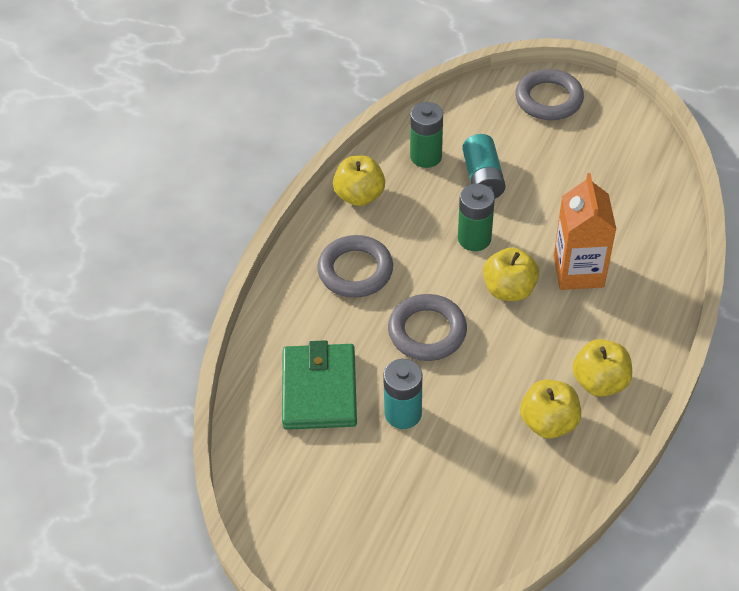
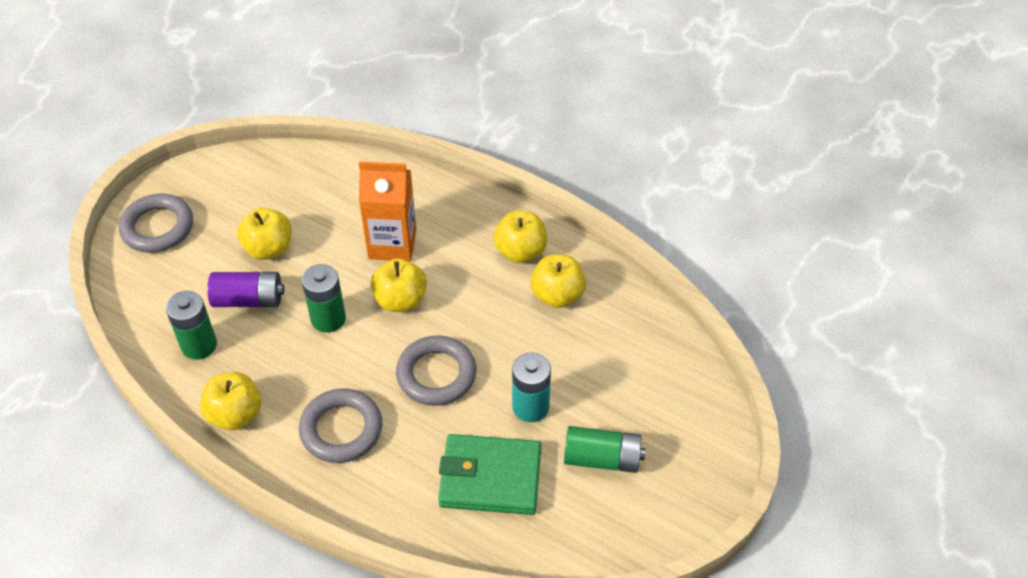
camera: 85 degrees left, 0 degrees up
turquoise battery [462,134,506,198] -> purple battery [207,272,284,307]
none -> yellow apple [237,208,292,260]
none -> green battery [564,426,645,473]

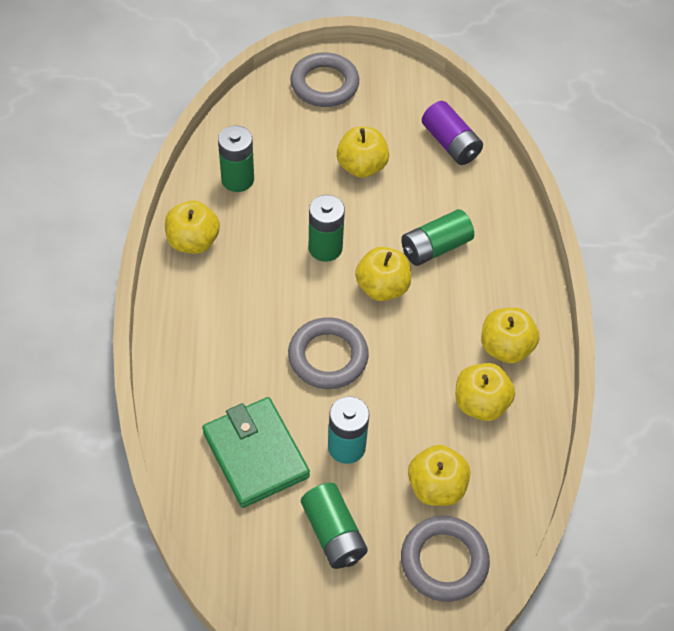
camera: 55 degrees right, 5 degrees up
purple battery [207,272,284,307] -> purple battery moved to [422,101,483,165]
grey ring [299,388,383,463] -> grey ring moved to [401,516,490,602]
orange carton [359,161,417,262] -> green battery [401,209,474,266]
none -> yellow apple [408,445,470,506]

